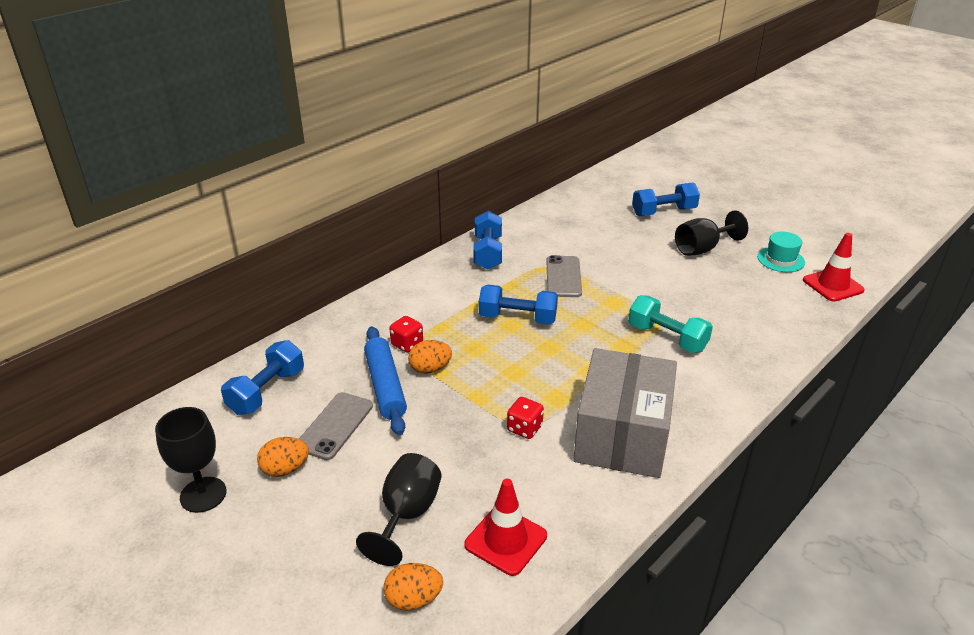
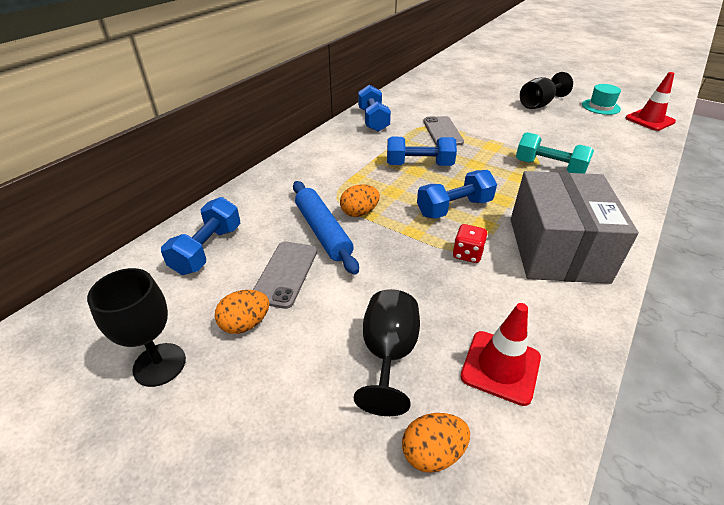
camera: 10 degrees left, 5 degrees up
red dice [389,316,423,353] -> none
blue dumbbell [632,182,700,216] -> blue dumbbell moved to [417,170,497,219]

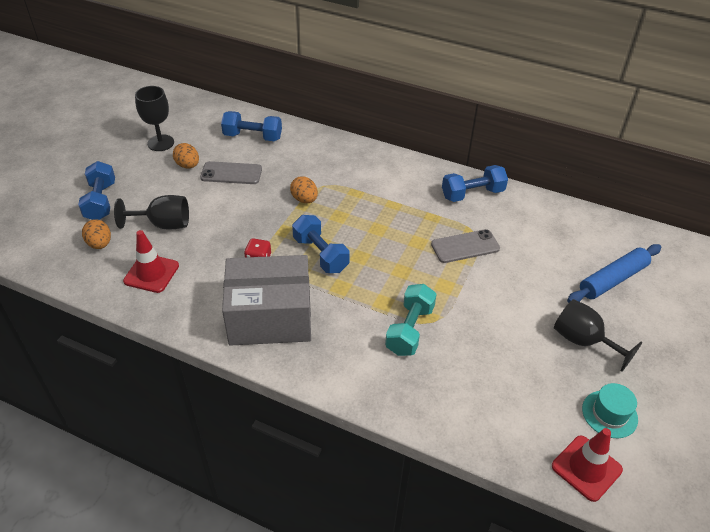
camera: 80 degrees right, 5 degrees up
blue rolling pin [293,181,359,275] -> blue rolling pin moved to [567,244,661,303]
blue dumbbell [387,137,457,166] -> blue dumbbell moved to [78,161,115,220]

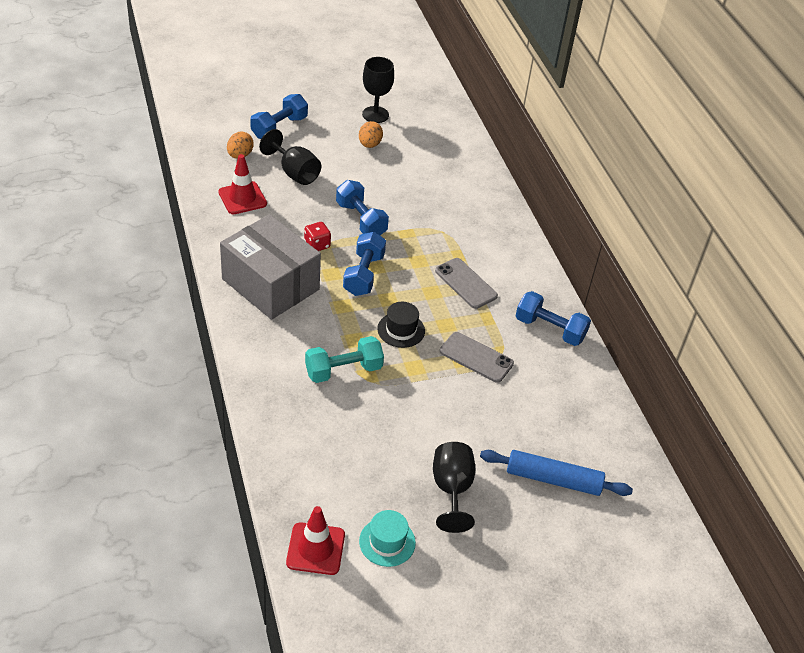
camera: 45 degrees right, 0 degrees up
grey phone [200,161,262,184] -> grey phone moved to [435,258,498,309]
blue dumbbell [221,111,282,141] -> blue dumbbell moved to [336,180,389,235]
orange egg [290,176,318,203] -> none
none -> black hat [377,302,425,348]

